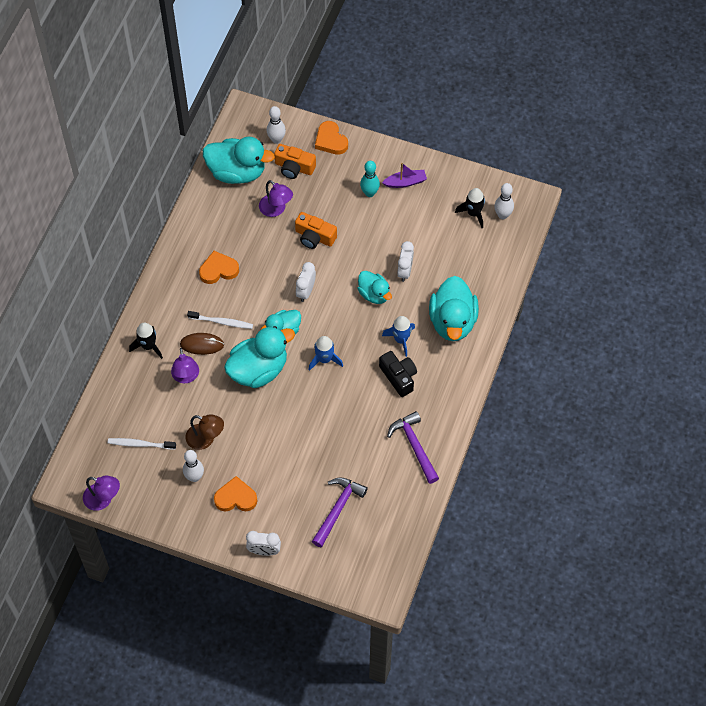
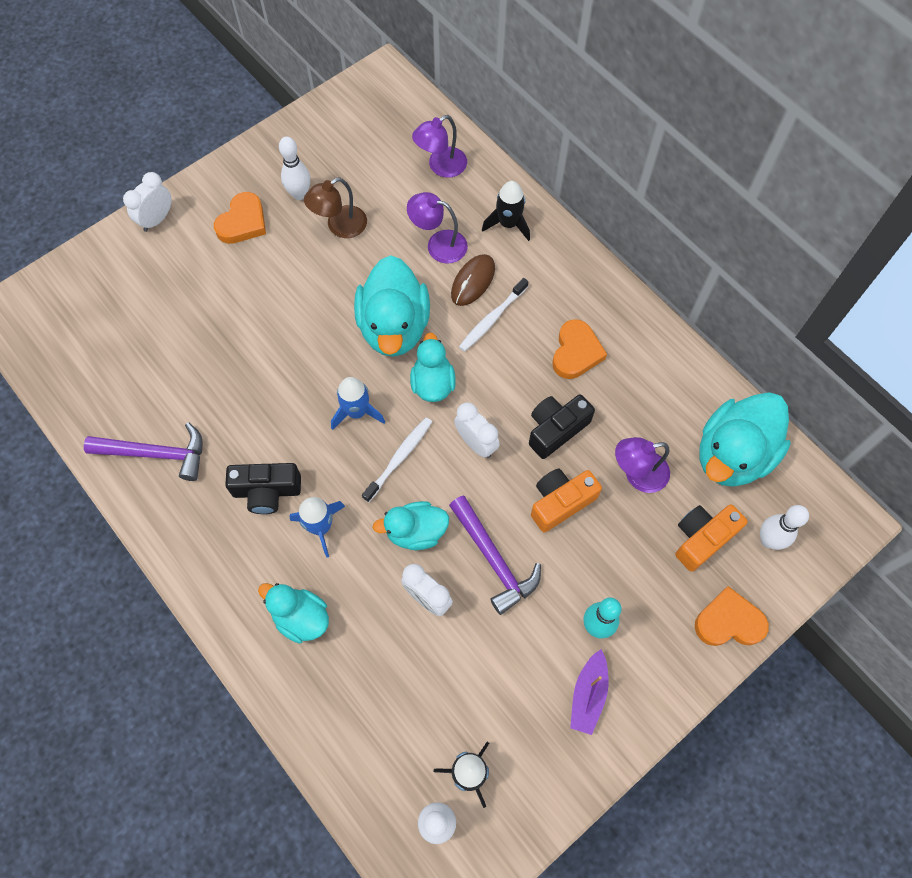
camera: 120 degrees right, 5 degrees up
purple lamp [83,476,120,511] -> purple lamp moved to [412,115,467,178]
white toothbrush [108,438,176,449] -> white toothbrush moved to [362,417,432,502]
purple hammer [312,477,368,547] -> purple hammer moved to [449,495,541,615]
turquoise duck [429,276,479,341] -> turquoise duck [258,583,329,644], size x0.59
none -> black camera [529,394,595,459]

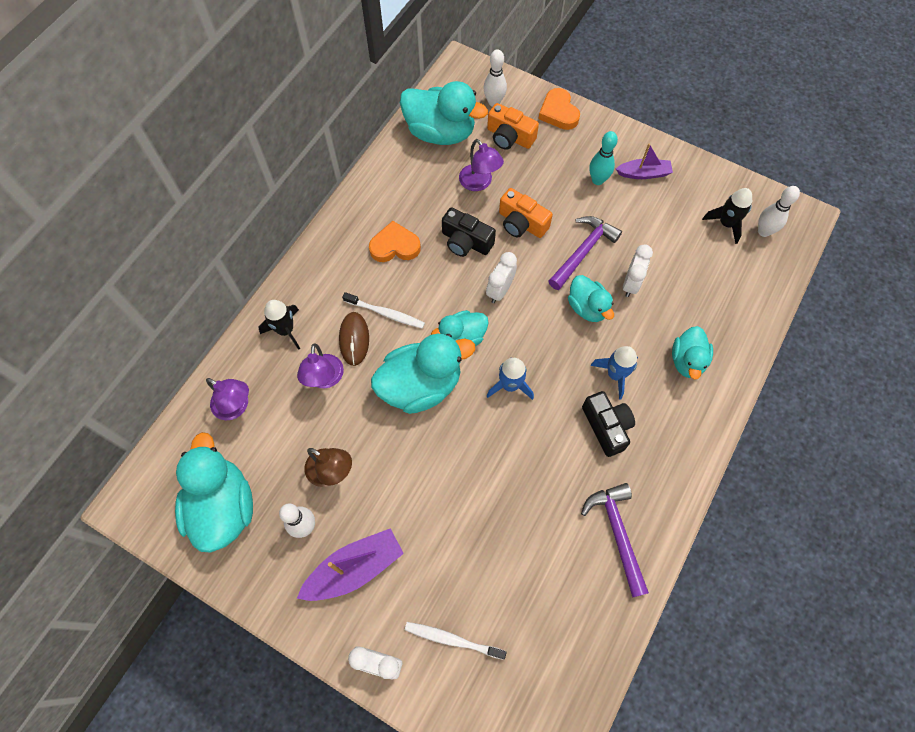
camera: 110 degrees left, 0 degrees up
orange heart [214,192,266,244] -> purple boat [297,528,404,601]
white toothbrush [362,417,432,502] -> white toothbrush moved to [405,622,506,660]
brown mouse [451,254,495,306] -> brown mouse turned 75 degrees clockwise [339,312,369,366]
none -> turquoise duck [175,432,253,553]

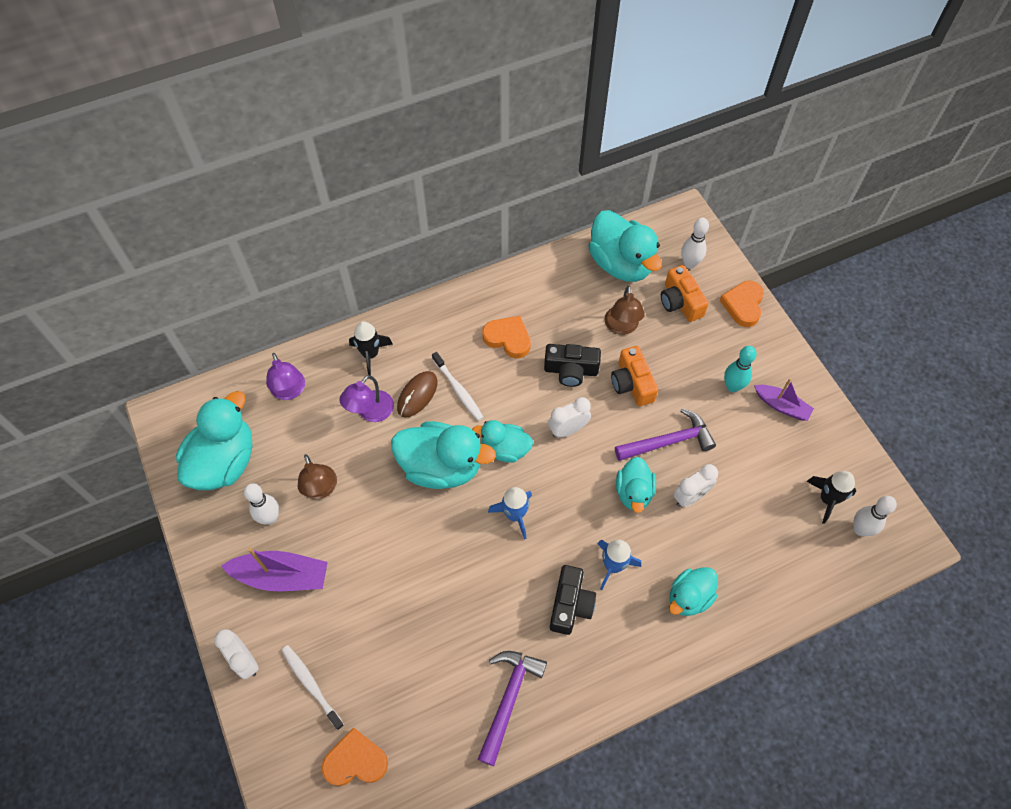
camera: 35 degrees right, 5 degrees down
black camera [442,207,496,257] -> black camera turned 60 degrees counterclockwise [544,344,601,387]
purple lamp [459,139,504,191] -> brown lamp [604,286,645,335]
none -> orange heart [322,727,388,786]

